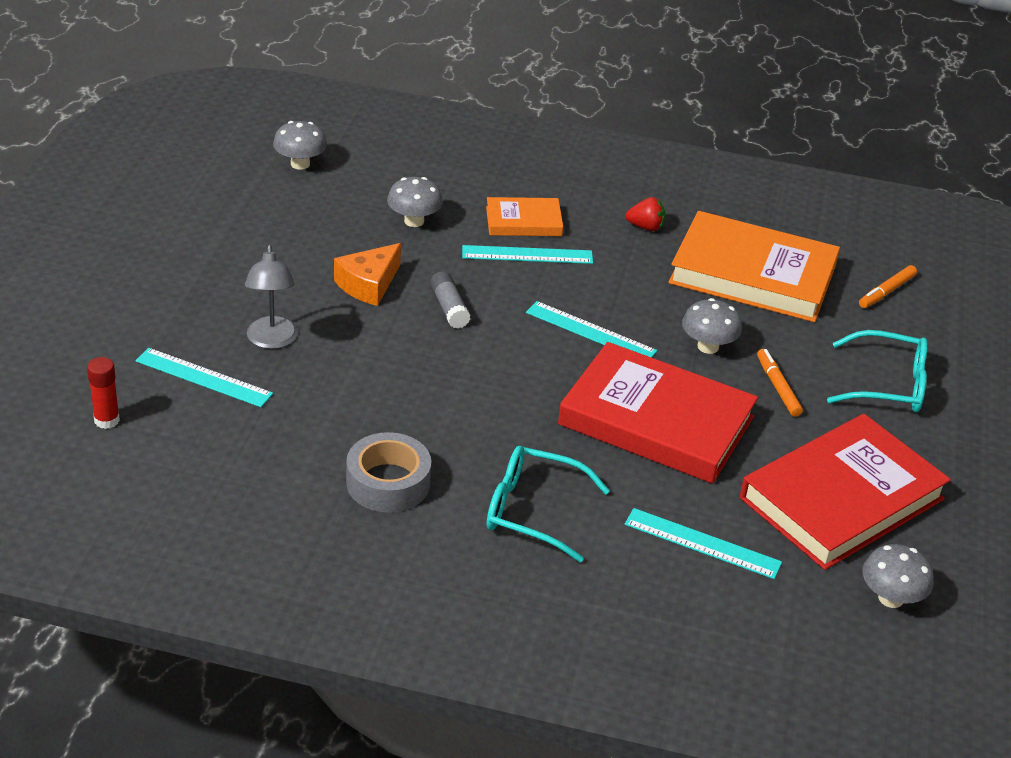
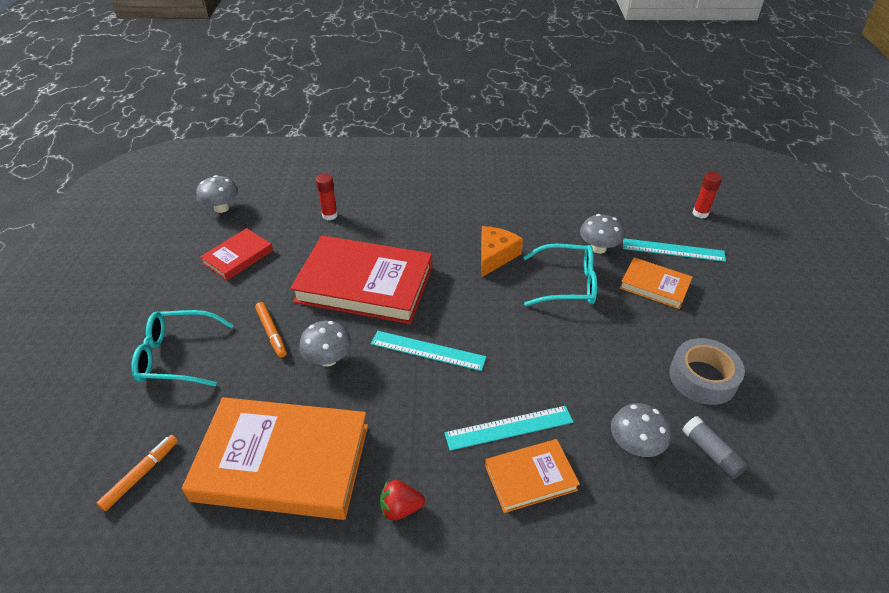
camera: 170 degrees right, 5 degrees up
grey lamp [245,245,298,349] -> orange book [620,257,692,309]
grey mushroom [273,121,327,170] -> grey mushroom moved to [580,214,624,254]
orange cheese [334,243,401,306] -> orange cheese moved to [481,226,523,277]
grey tape [346,432,431,513] -> grey tape moved to [669,338,745,405]
grey glue stick [430,272,471,328] -> grey glue stick moved to [682,416,749,479]
turquoise glasses [487,446,610,562] -> turquoise glasses moved to [523,244,597,306]
turquoise ruler [625,508,782,579] -> red glue stick [316,174,338,220]
red book [740,414,951,570] -> red book [200,228,273,281], size x0.50

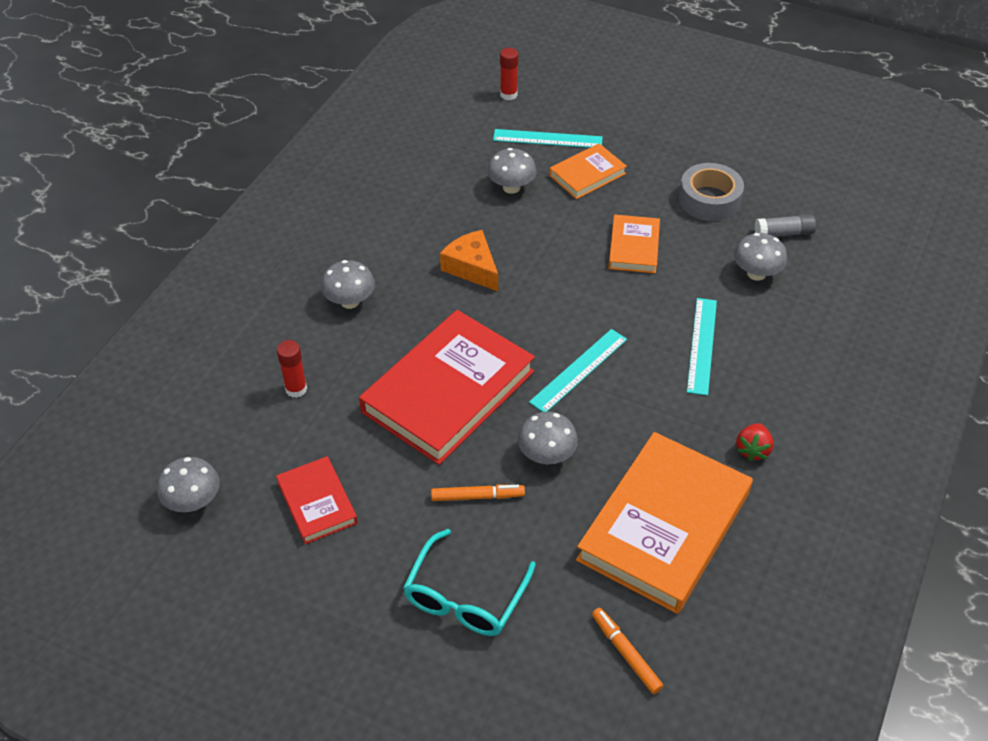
camera: 65 degrees left, 5 degrees up
orange book [485,439,580,513] -> orange book moved to [608,215,660,273]
turquoise glasses [523,244,597,306] -> none
turquoise ruler [623,238,726,262] -> turquoise ruler turned 60 degrees clockwise [493,129,603,148]
none -> grey mushroom [321,260,375,309]

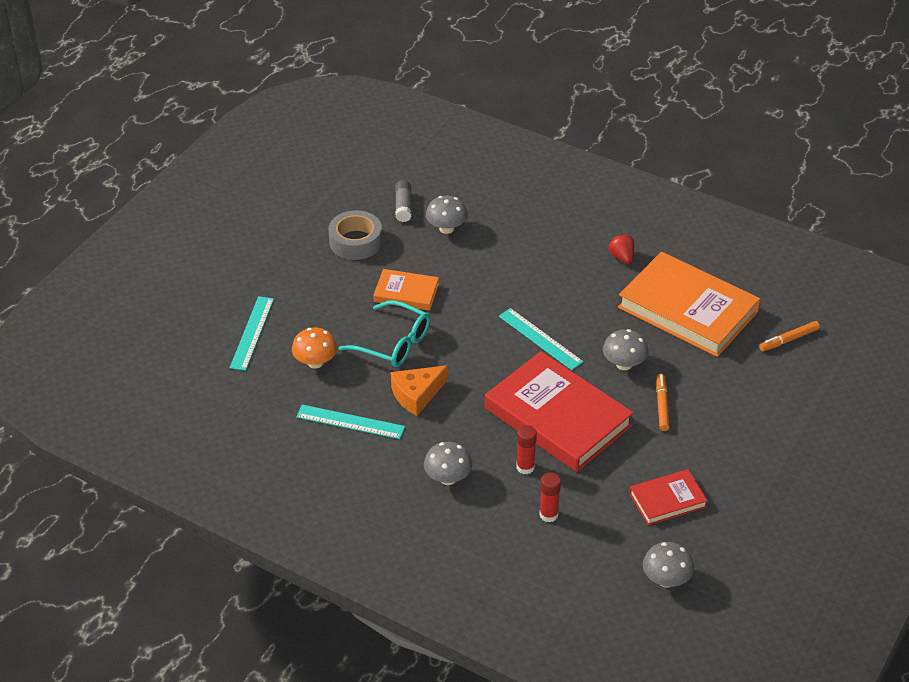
camera: 85 degrees left, 5 degrees down
turquoise glasses [403,529,536,636] -> turquoise glasses moved to [339,300,430,367]
grey mushroom [487,148,536,194] -> orange mushroom [292,327,337,369]
red glue stick [500,48,518,100] -> red glue stick moved to [516,425,537,474]
orange book [549,143,627,199] -> none
turquoise ruler [687,298,717,396] -> turquoise ruler moved to [296,405,405,439]
red strawberry [736,423,774,461] -> red strawberry turned 135 degrees counterclockwise [608,234,634,264]

